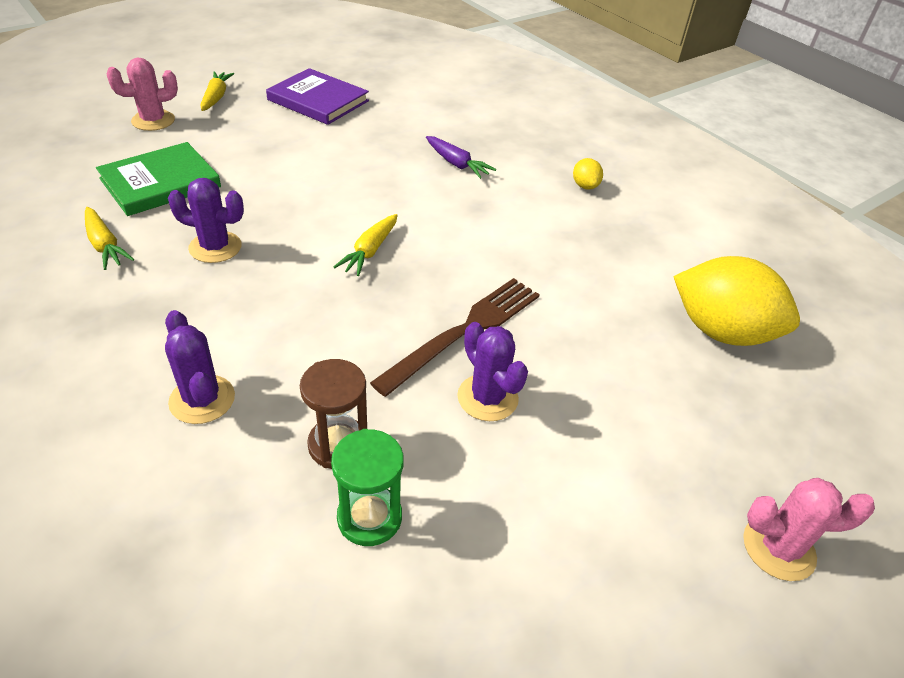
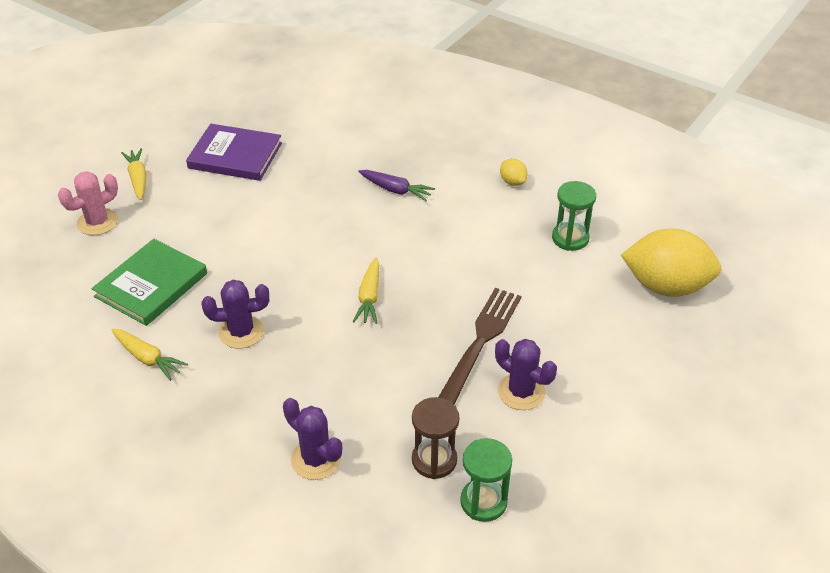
camera: 15 degrees left, 0 degrees up
pink cactus [743,478,875,581] -> none
none -> green hourglass [552,181,596,251]

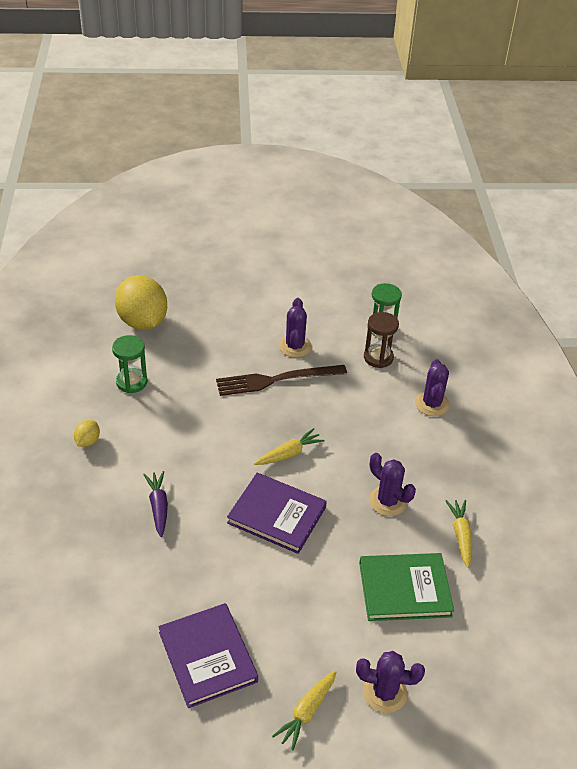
camera: 130 degrees left, 0 degrees up
pink cactus [58,171,118,235] -> purple cactus [356,651,425,713]
none -> purple book [227,473,327,554]

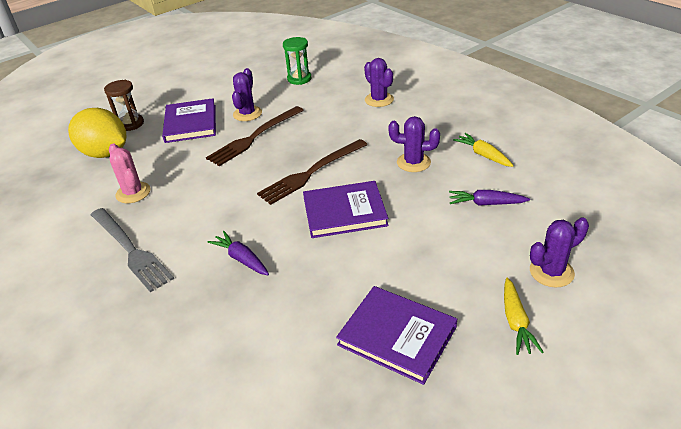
camera: 30 degrees left, 5 degrees down
yellow lemon [74,420,100,447] -> grey fork [91,208,174,292]
green hourglass [112,335,148,393] -> pink cactus [109,144,150,203]
yellow carrot [254,428,325,465] -> brown fork [257,139,368,205]
purple cactus [279,298,312,357] -> purple cactus turned 45 degrees clockwise [232,68,262,121]
green book [359,553,454,621] -> purple carrot [449,190,530,206]
brown hourglass [364,312,399,368] -> brown hourglass moved to [104,80,144,131]
none -> purple book [162,98,216,143]

